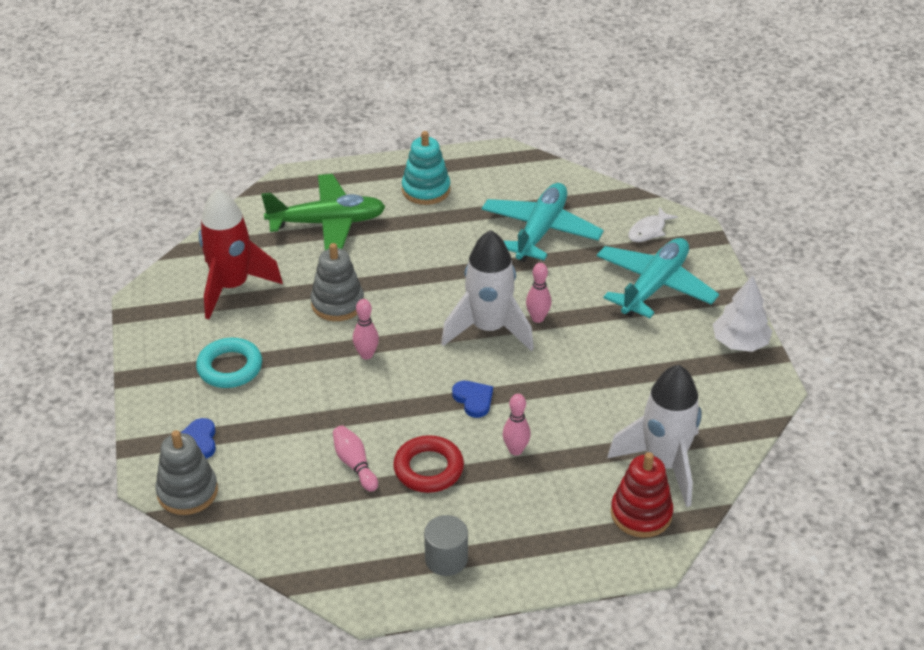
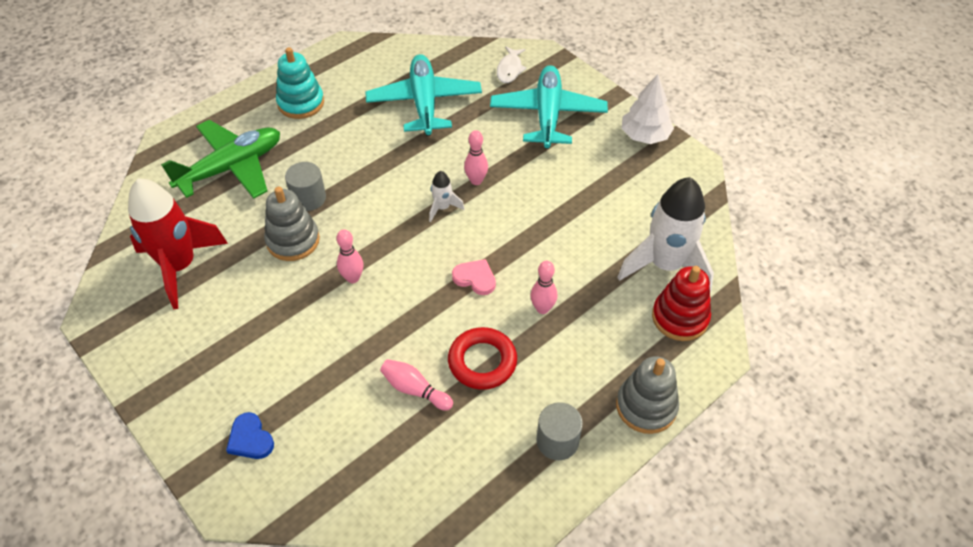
camera: 30 degrees left, 10 degrees up
grey stacking toy [155,430,218,515] -> grey stacking toy moved to [616,356,679,434]
turquoise ring [196,338,262,388] -> none
white rocket [441,230,534,351] -> white rocket [429,171,465,222], size x0.44
blue heart [452,381,493,418] -> pink heart [452,259,496,295]
none -> grey cylinder [285,162,326,211]

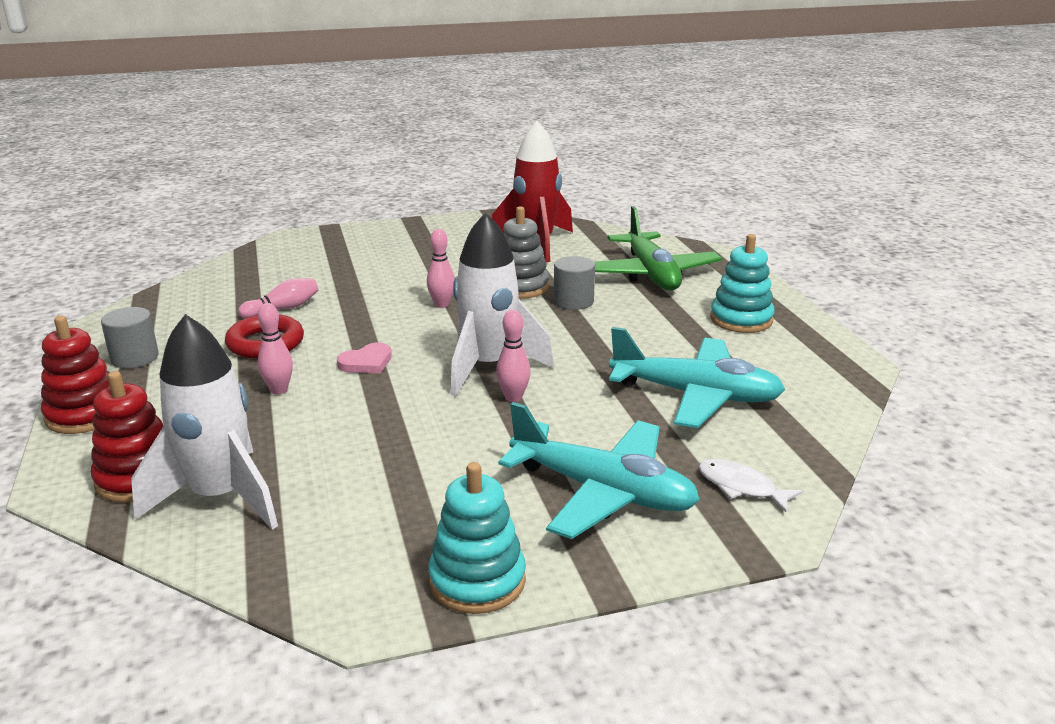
camera: 115 degrees right, 25 degrees down
blue heart [226,412,274,459] -> none
white rocket [429,171,465,222] -> white rocket [450,212,554,397], size x2.27
grey stacking toy [616,356,679,434] -> red stacking toy [41,316,110,434]
white tree [621,74,674,144] -> turquoise stacking toy [428,462,526,614]

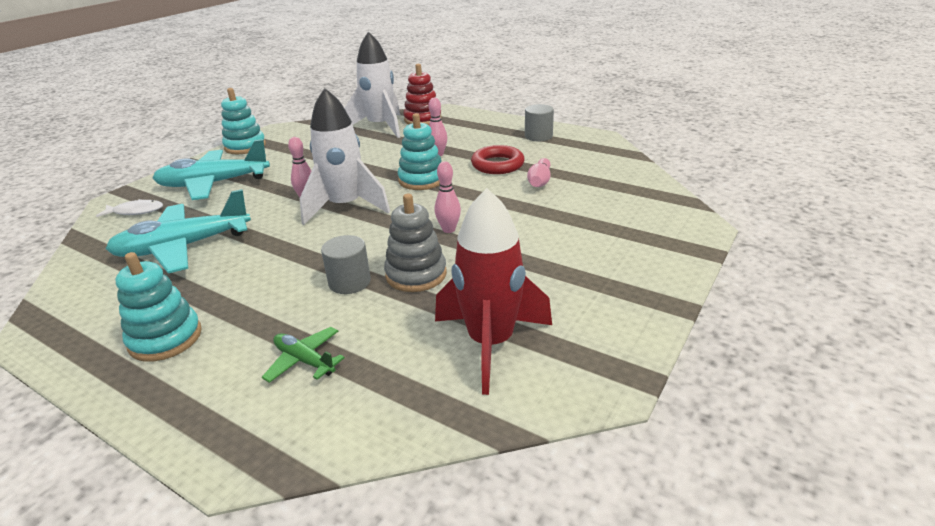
camera: 140 degrees right, 5 degrees up
red stacking toy [41,316,110,434] -> none
pink heart [337,343,392,373] -> turquoise stacking toy [398,113,442,190]
green plane [594,206,722,290] -> green plane [262,327,345,383], size x0.49

